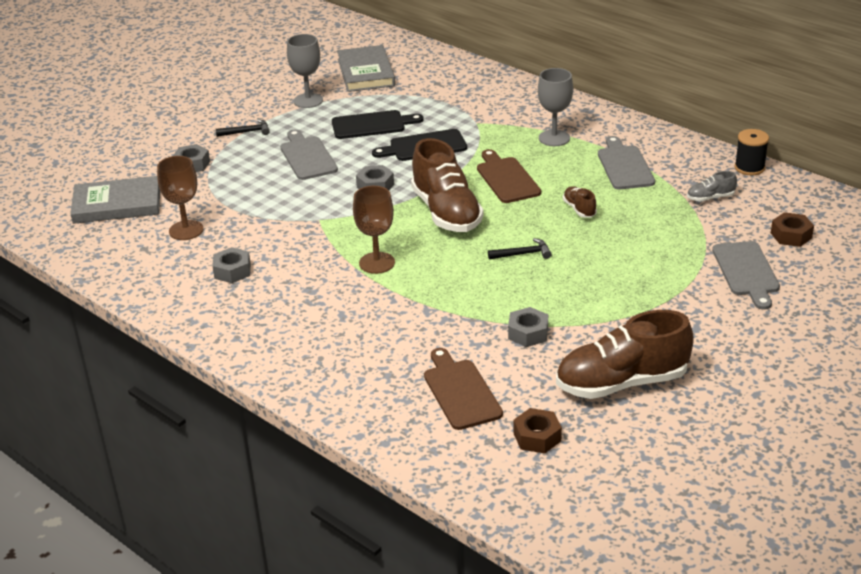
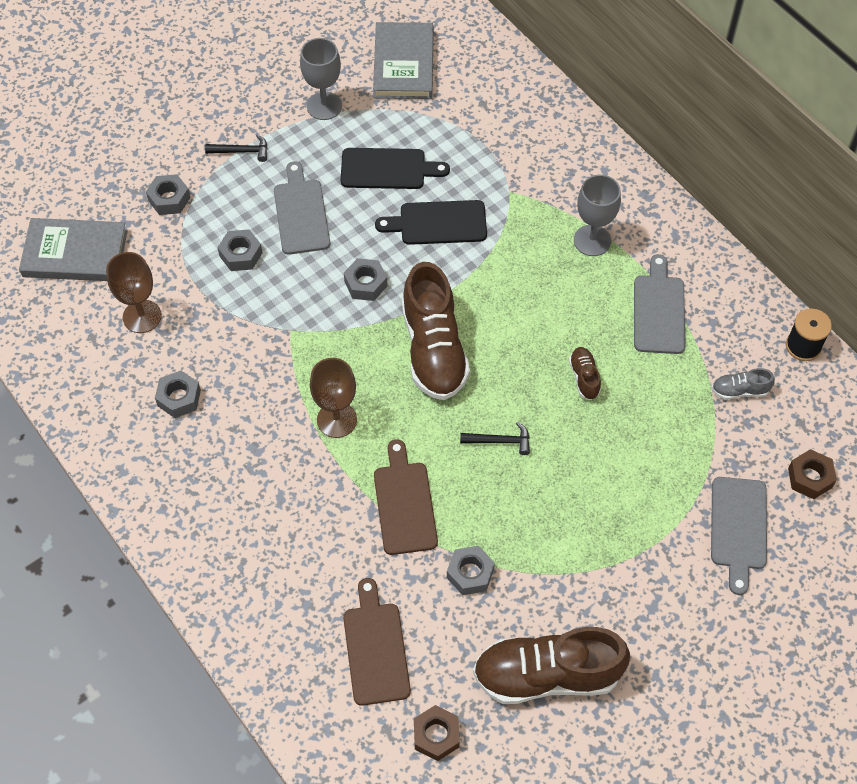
camera: 10 degrees right, 25 degrees up
brown cutting board [477,149,541,203] -> brown cutting board moved to [374,440,438,555]
none -> grey nut [218,229,262,271]

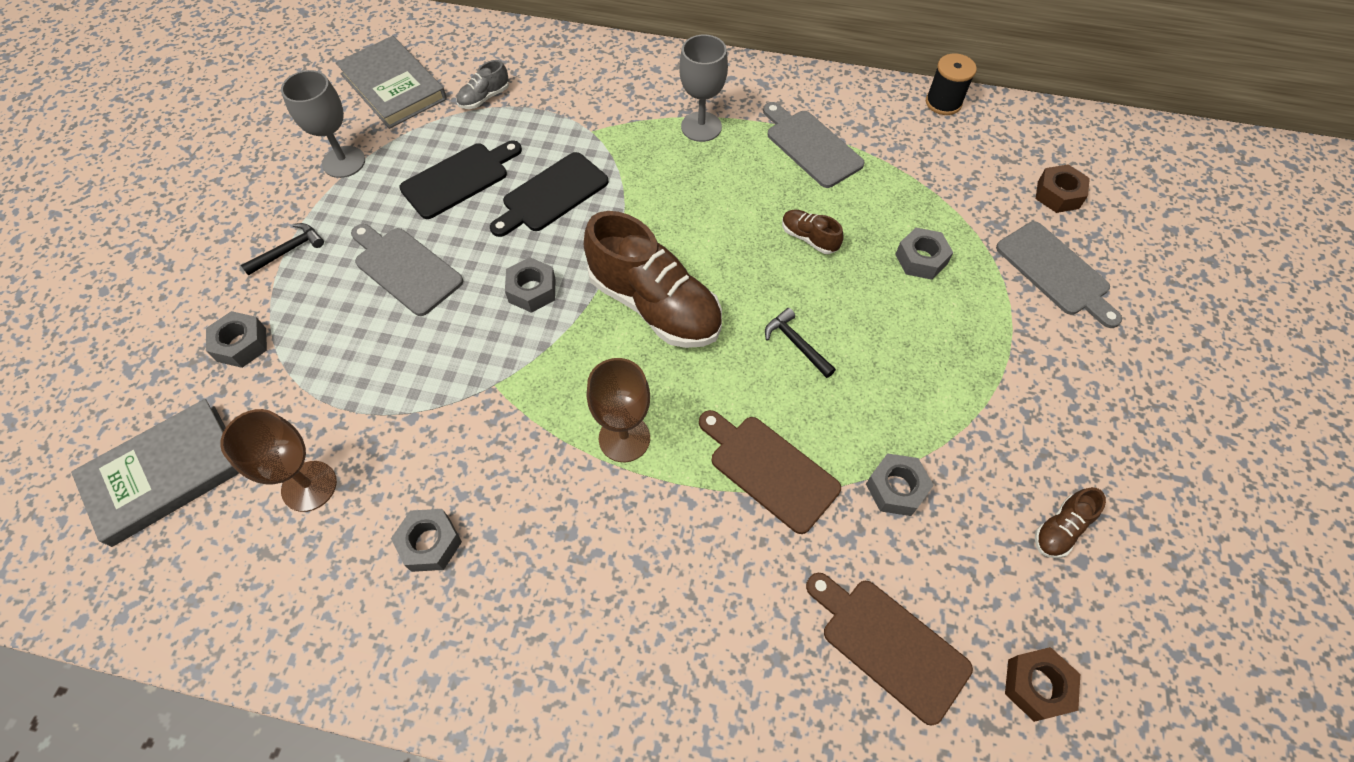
camera: 40 degrees left, 0 degrees up
grey nut [218,229,262,271] -> grey nut moved to [895,228,953,280]
black hammer [460,422,530,455] -> black hammer turned 90 degrees counterclockwise [765,308,836,378]
brown shoe [473,627,630,704] -> brown shoe [1035,487,1106,558], size x0.44
grey shoe [712,368,775,399] -> grey shoe moved to [456,60,509,109]

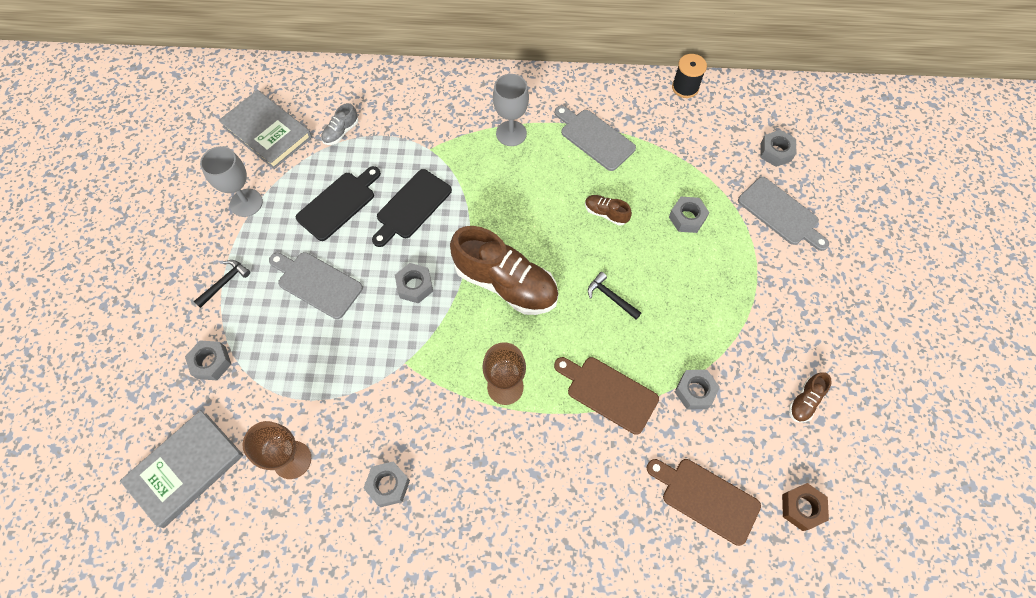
camera: 10 degrees left, 5 degrees up
brown nut [1036,164,1090,213] -> grey nut [760,130,796,167]

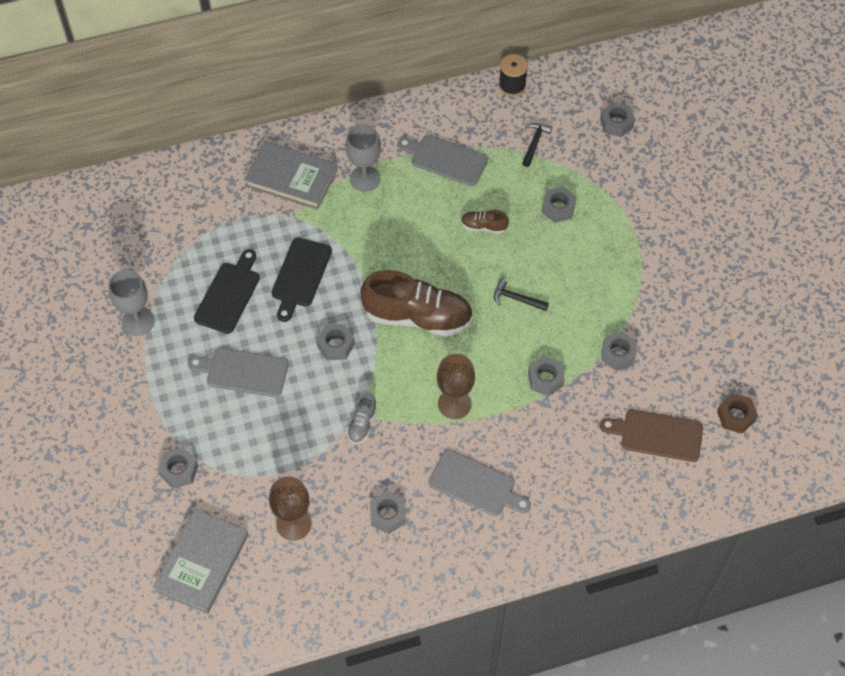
camera: 20 degrees left, 5 degrees down
black hammer [193,260,250,308] -> black hammer moved to [522,123,552,167]
grey book [219,90,312,169] -> grey book moved to [244,141,337,210]
grey shoe [321,103,358,145] -> grey shoe moved to [347,393,377,444]
brown cutting board [554,357,659,435] -> grey nut [528,356,565,396]
grey cutting board [738,177,829,251] -> grey cutting board moved to [428,449,531,516]
brown shoe [789,372,832,423] -> none

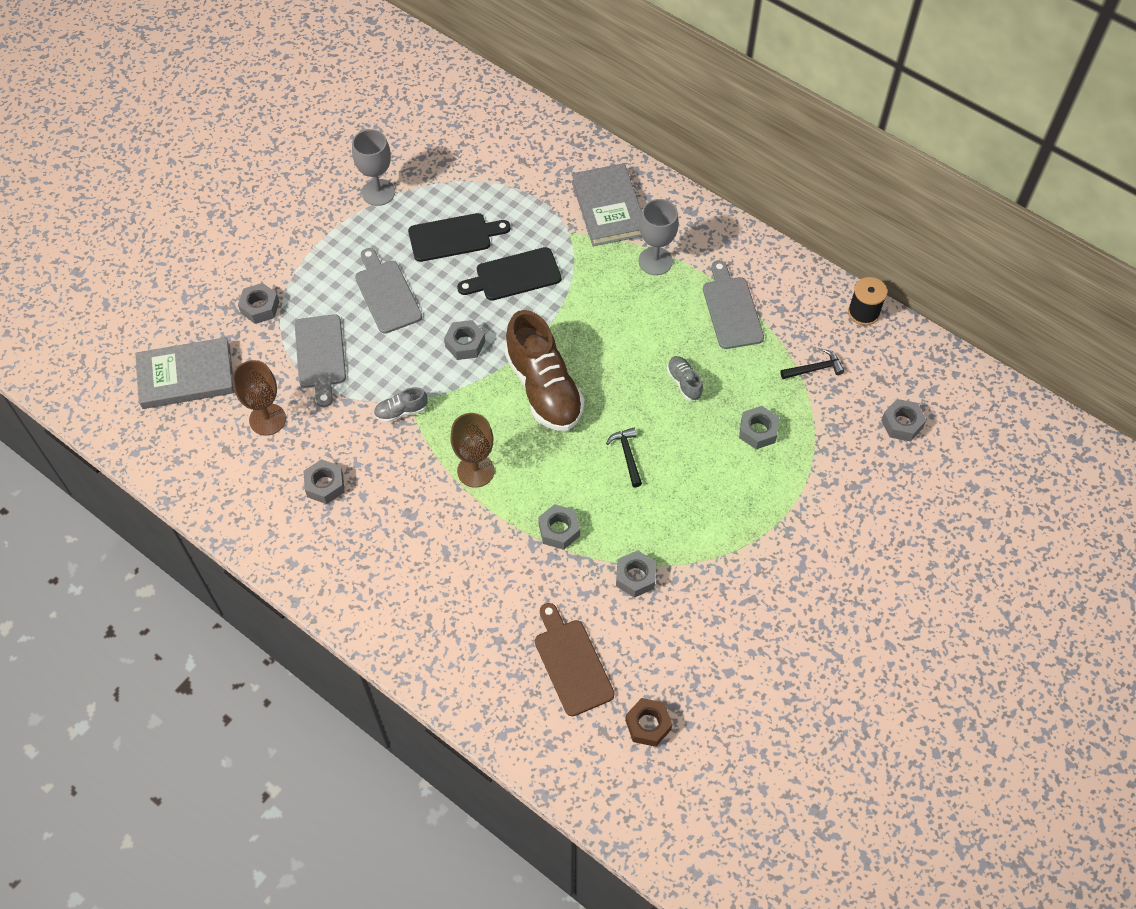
camera: 55 degrees right, 0 degrees up
grey cutting board [428,449,531,516] -> grey cutting board moved to [295,314,346,407]
brown shoe [461,210,509,234] -> grey shoe [667,356,703,401]

